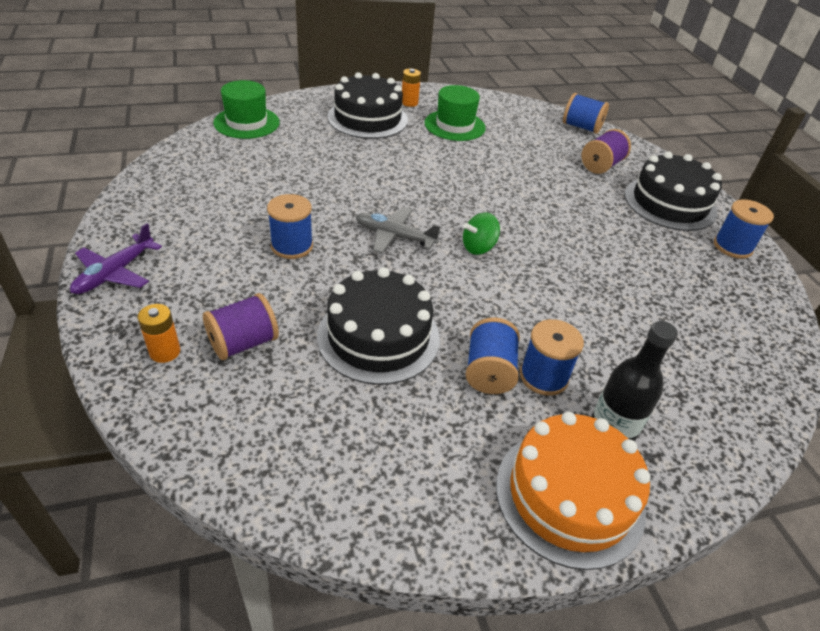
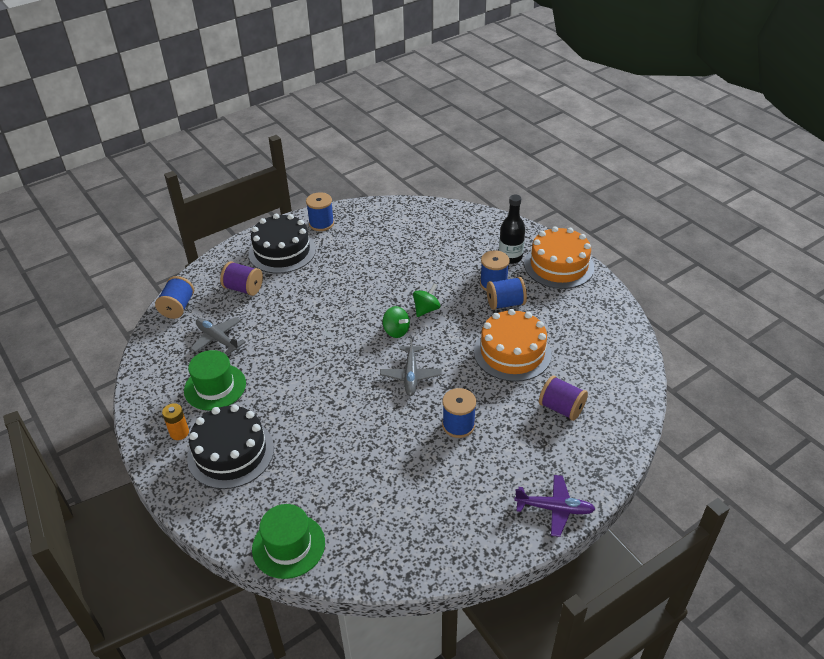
camera: 105 degrees left, 0 degrees up
orange battery [138,304,180,363] -> none
black cake [317,267,440,385] -> orange cake [474,309,552,382]
none -> grey plane [190,317,246,355]
none -> green spinning top [413,284,440,317]

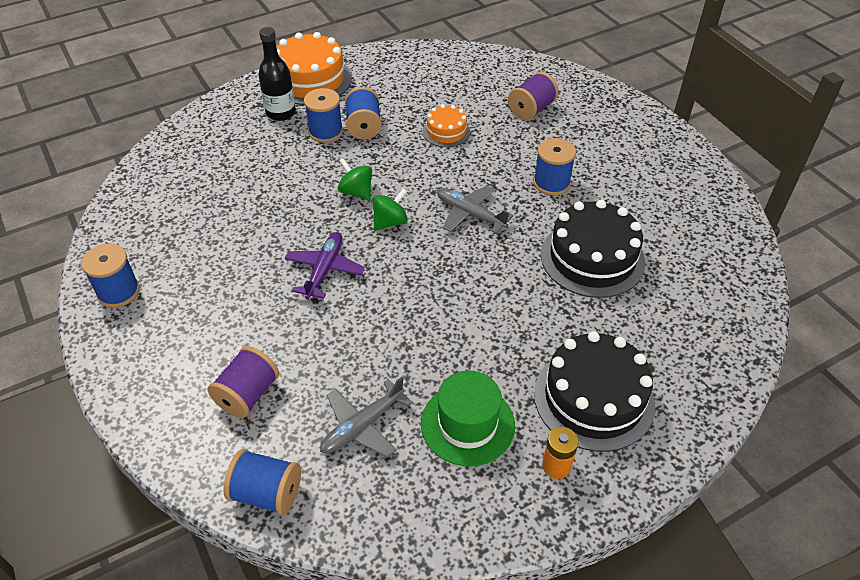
camera: 85 degrees left, 5 degrees up
black cake [248,214,316,273] -> black cake moved to [541,200,645,298]
green hat [252,504,325,579] -> none
grey plane [380,336,442,396] -> grey plane turned 150 degrees counterclockwise [437,185,513,234]
orange cake [474,309,552,382] -> orange cake [423,104,470,147], size x0.54
purple plane [514,475,595,537] -> purple plane moved to [285,232,365,299]

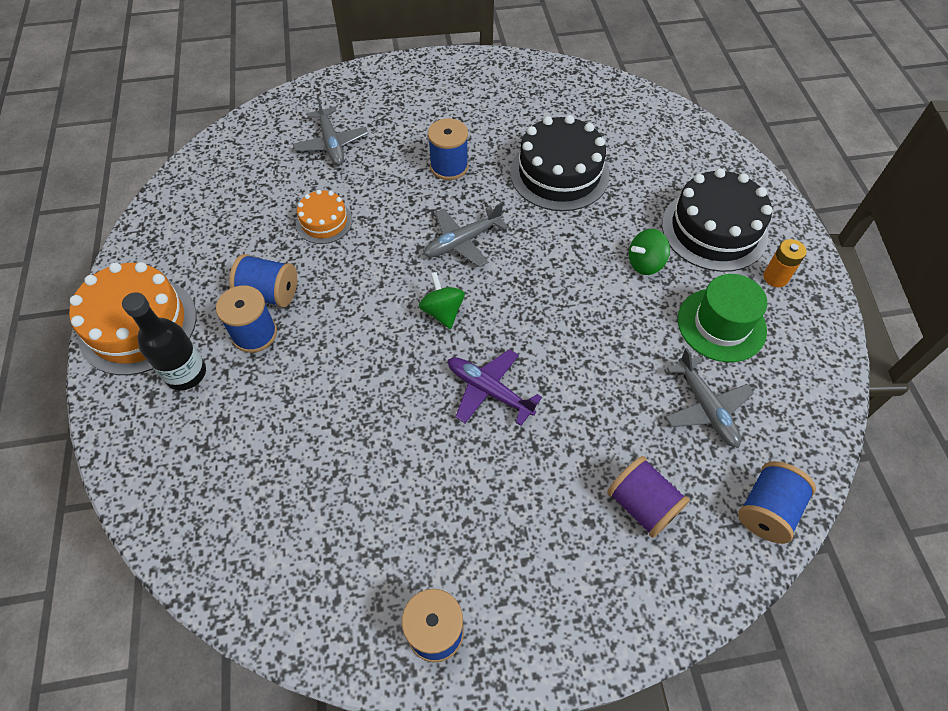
camera: 70 degrees left, 10 degrees up
green spinning top [338,158,372,201] -> green spinning top moved to [629,229,670,275]
purple spool [508,72,559,120] -> grey plane [293,96,368,166]

